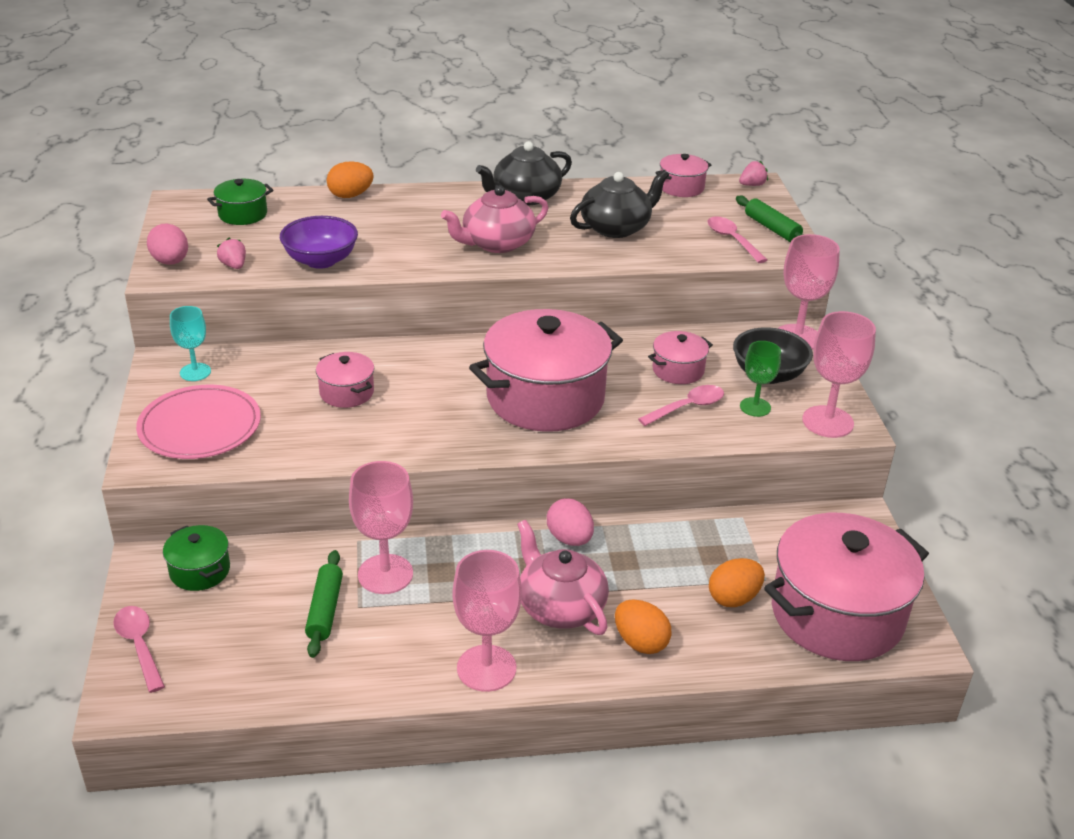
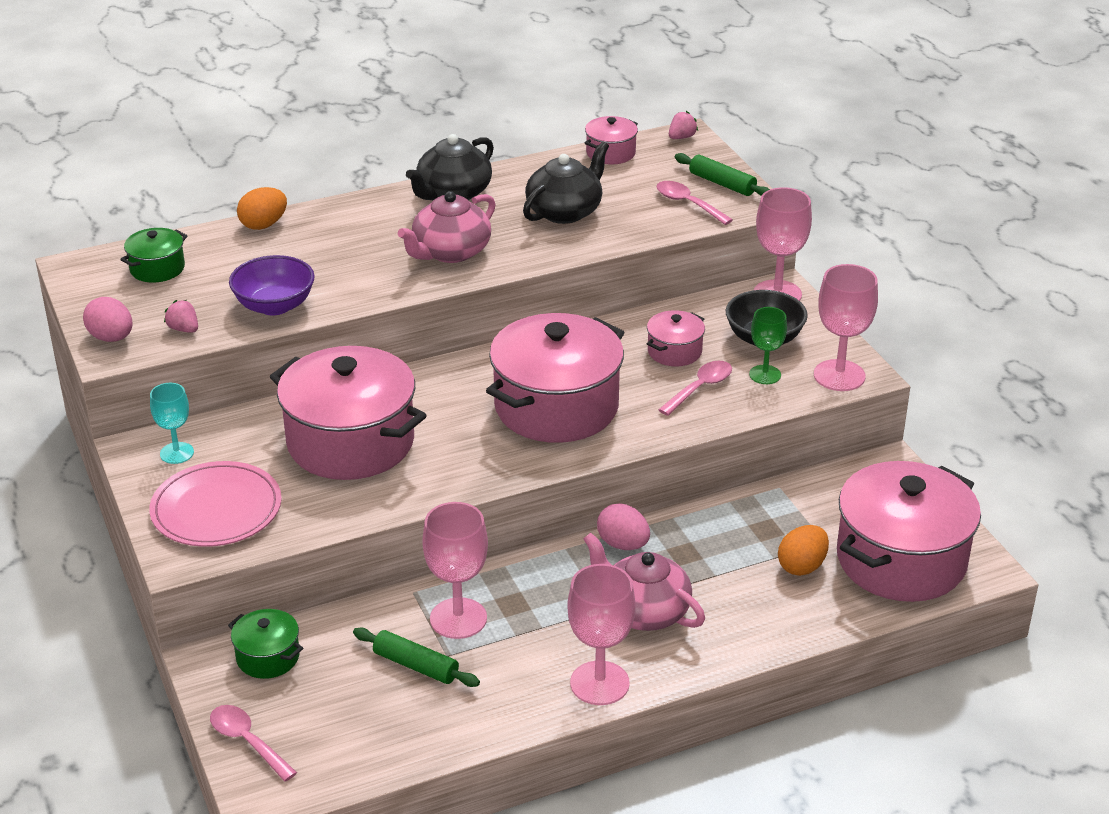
camera: 15 degrees left, 0 degrees up
green rolling pin [305,550,343,658] -> green rolling pin turned 45 degrees counterclockwise [353,628,480,687]
pink pot [316,352,374,408] -> pink pot [270,346,427,480], size x2.19
orange egg [615,599,672,654] -> none

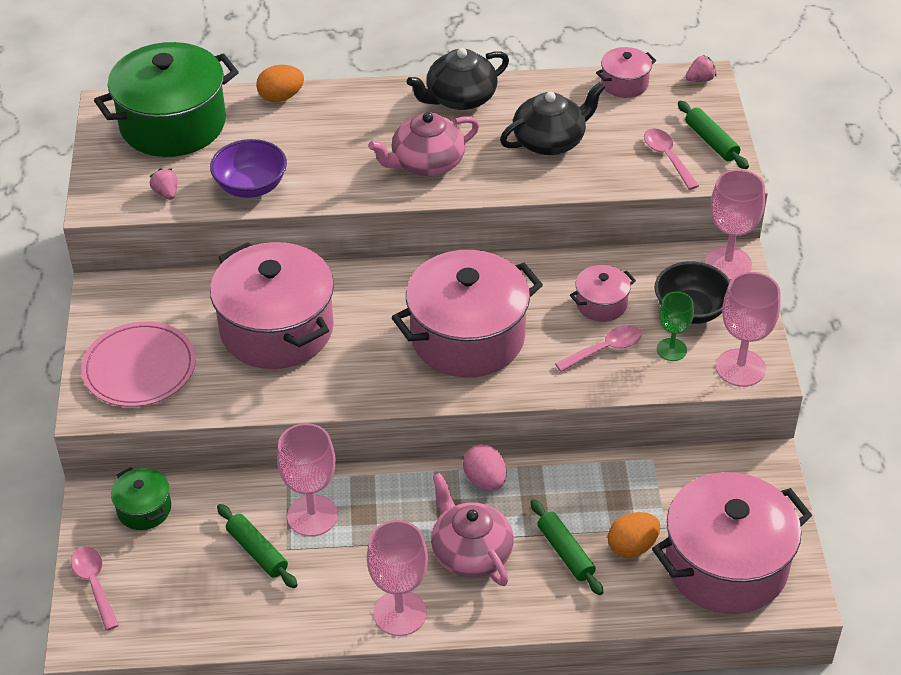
camera: 20 degrees right, 10 degrees up
pink egg [83,297,132,342] -> none
green pot [120,228,187,283] -> green pot [94,42,239,157], size x2.19
turquoise goblet [150,383,194,464] -> none
none -> green rolling pin [531,499,603,595]

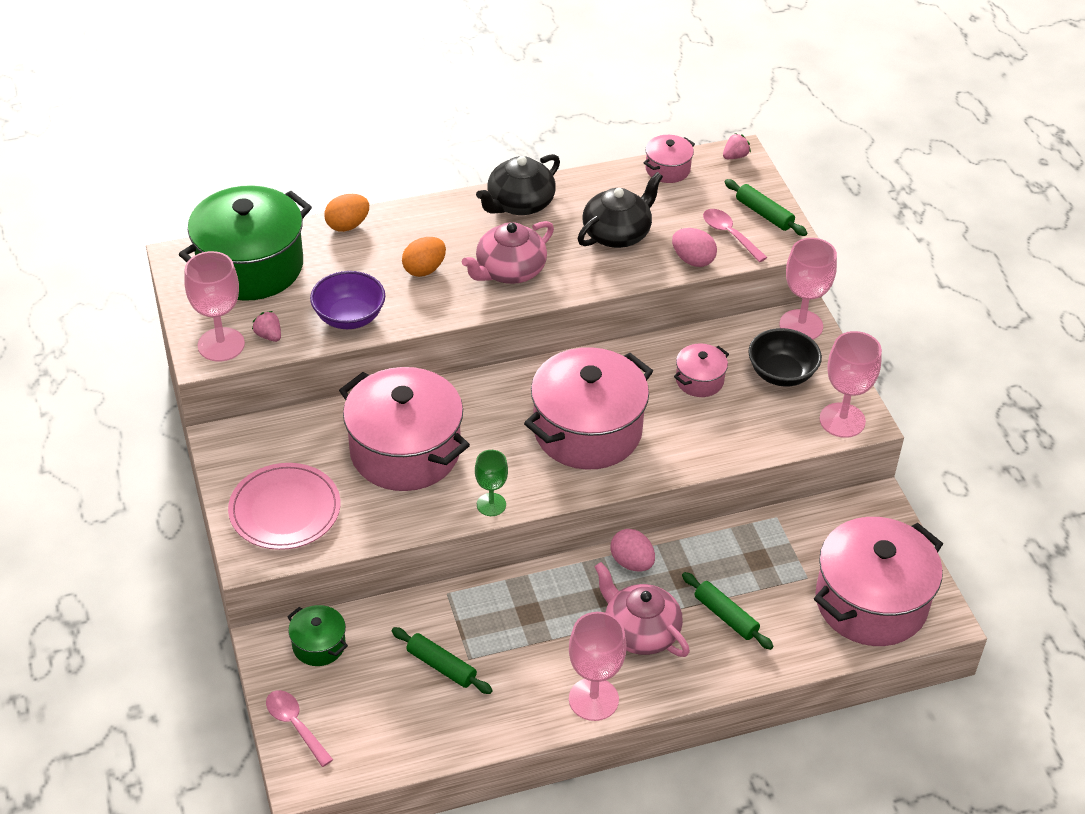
camera: 15 degrees left, 0 degrees up
pink goblet [277,423,338,536] -> pink goblet moved to [184,251,245,362]
pink spoon [555,325,642,372] -> none
orange egg [608,512,660,558] -> orange egg moved to [402,237,446,277]
green goblet [657,292,694,361] -> green goblet moved to [475,450,508,516]
none -> pink egg [672,228,717,267]

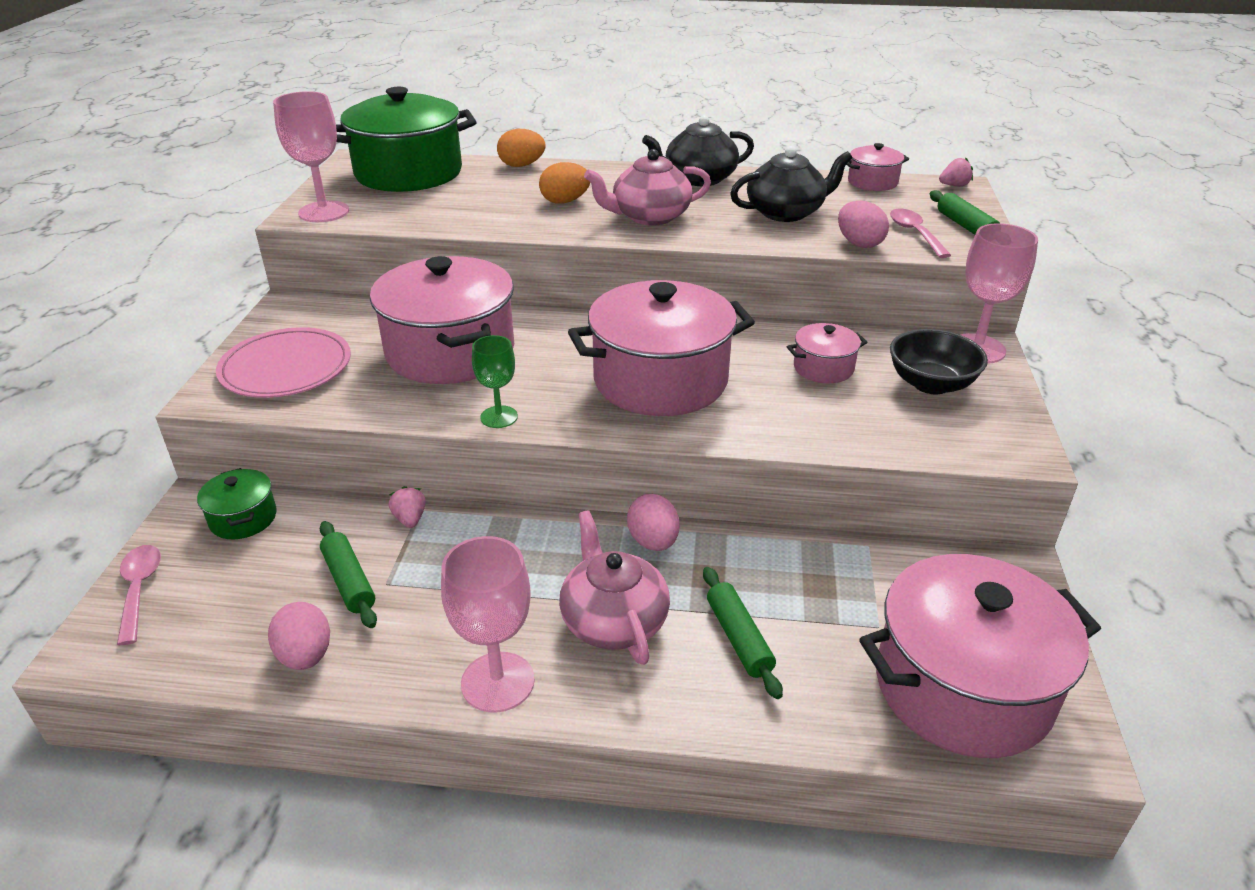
camera: 25 degrees right, 10 degrees down
pink strawberry [252,311,281,342] -> pink strawberry moved to [389,486,426,528]
purple bowl [310,271,385,329] -> none
pink goblet [819,331,882,438] -> none
none -> pink egg [268,602,330,670]

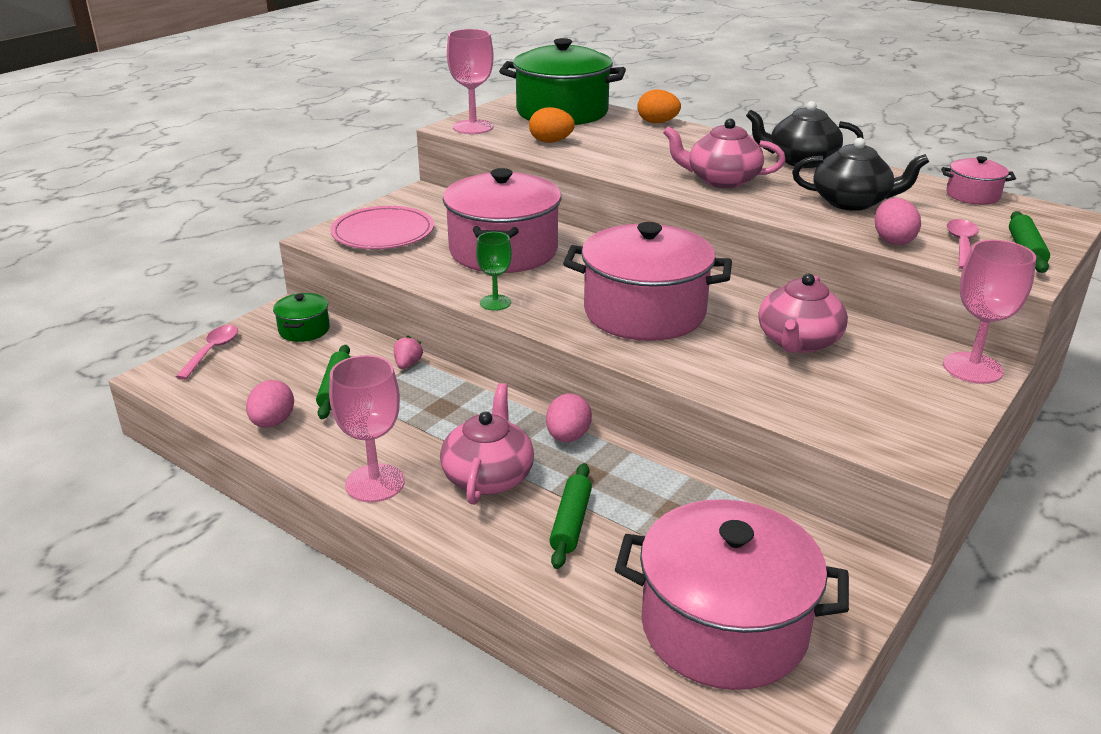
camera: 30 degrees right, 5 degrees down
orange egg [539,162,590,204] -> orange egg moved to [529,107,575,143]
pink pot [787,323,867,383] -> pink teapot [758,274,848,353]
black bowl [890,329,988,394] -> none
pink strawberry [939,157,973,186] -> none

